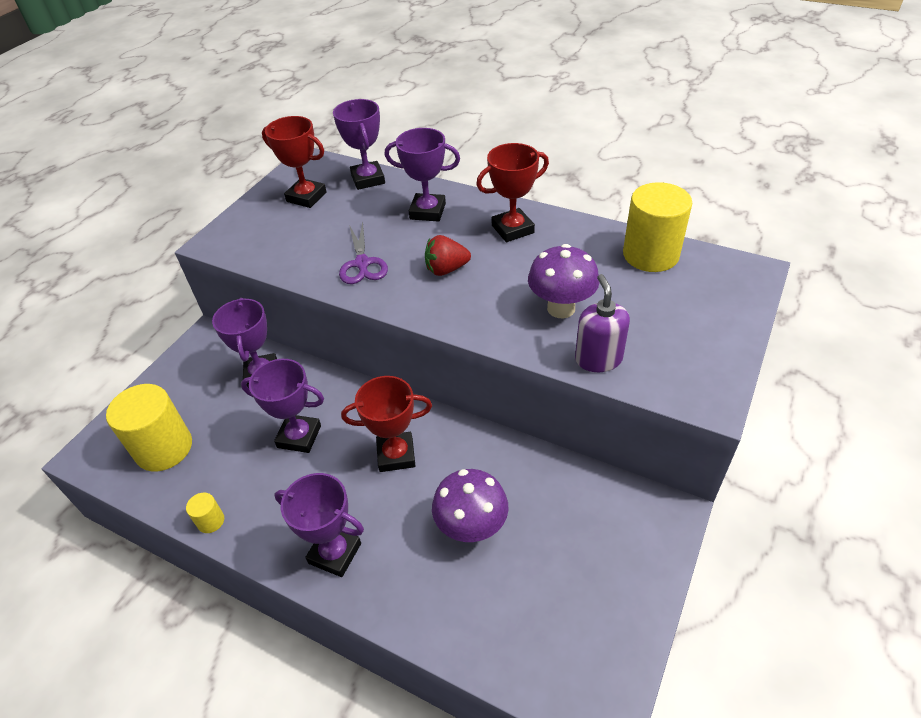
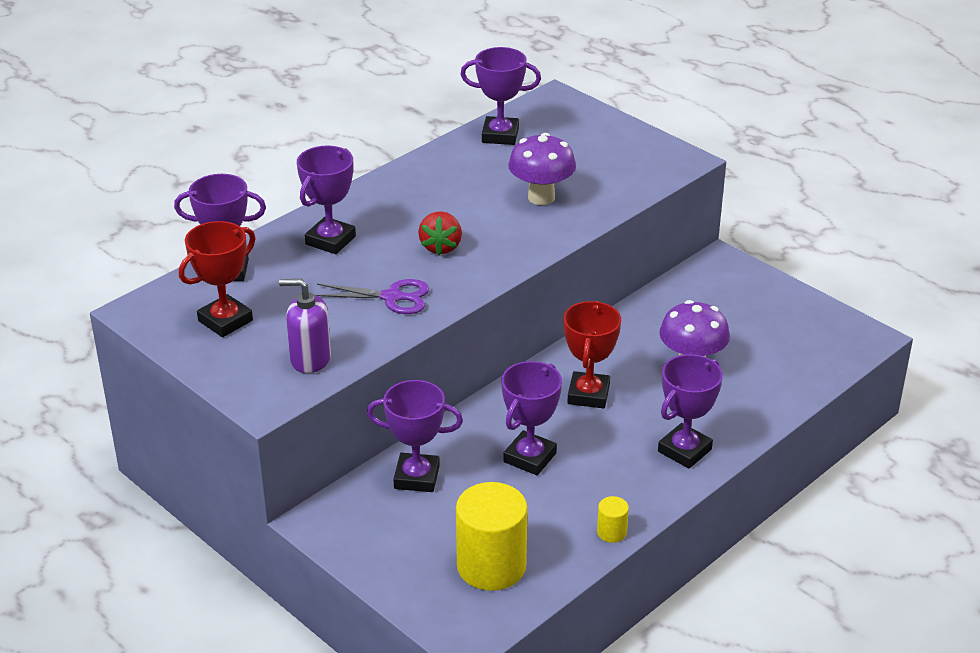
camera: 75 degrees left, 10 degrees down
red trophy [476,143,549,242] -> none
purple soap dispenser [575,274,630,372] -> purple soap dispenser moved to [279,279,331,373]
yellow cylinder [623,182,692,272] -> purple trophy [460,47,541,145]

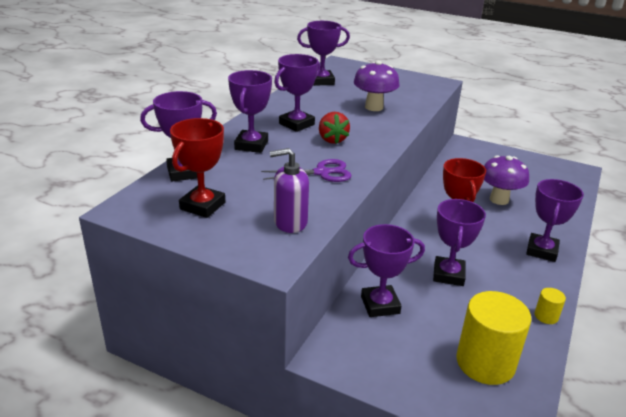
camera: 20 degrees left, 5 degrees down
none -> purple trophy [274,54,320,132]

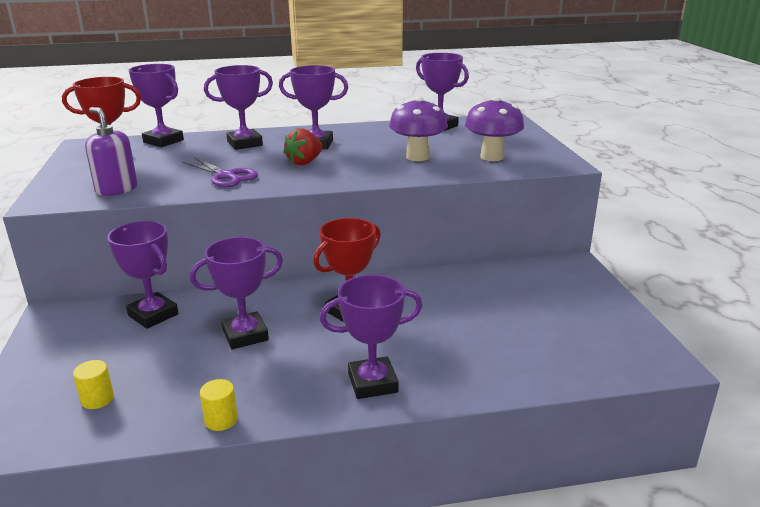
camera: 55 degrees right, 5 degrees down
yellow cylinder [457,291,531,385] -> yellow cylinder [73,360,114,409], size x0.44
purple mushroom [484,155,529,205] -> purple mushroom moved to [465,96,524,161]

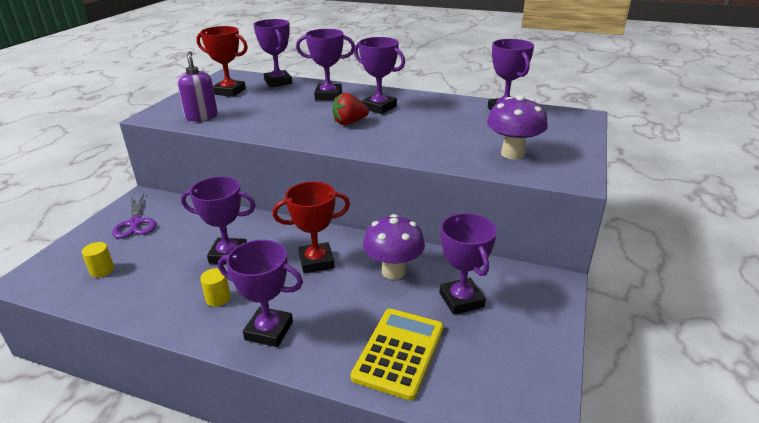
camera: 30 degrees right, 5 degrees up
purple trophy [107,221,178,329] -> purple trophy moved to [440,213,497,315]
purple scissors [182,157,258,187] -> purple scissors moved to [112,193,156,238]
yellow cylinder [200,379,238,431] -> yellow cylinder moved to [200,268,231,307]
purple mushroom [389,97,448,161] -> purple mushroom moved to [363,214,425,280]
none -> yellow calculator [351,309,444,400]

